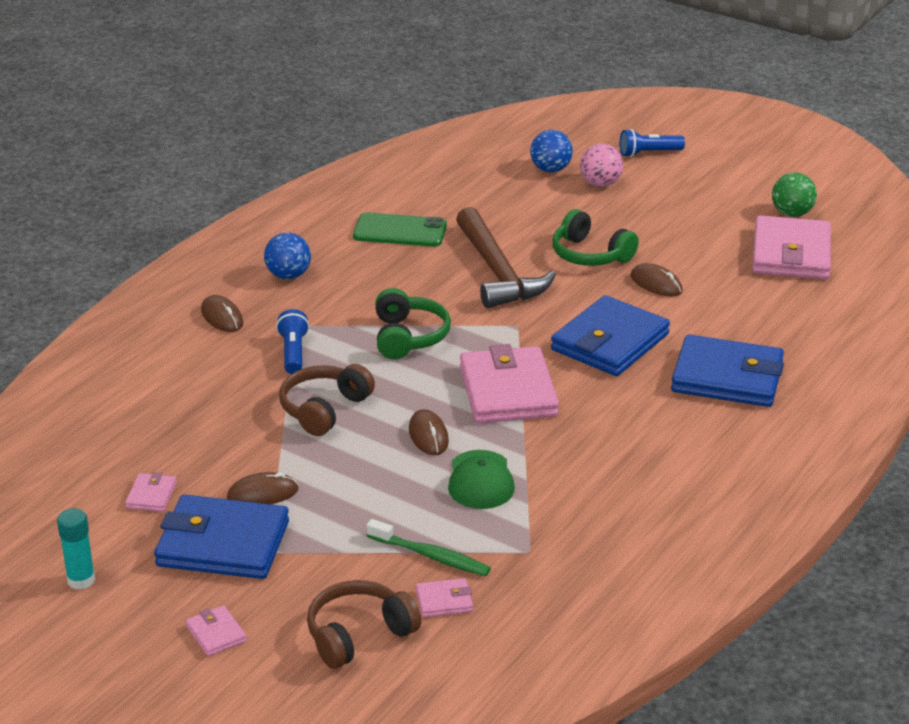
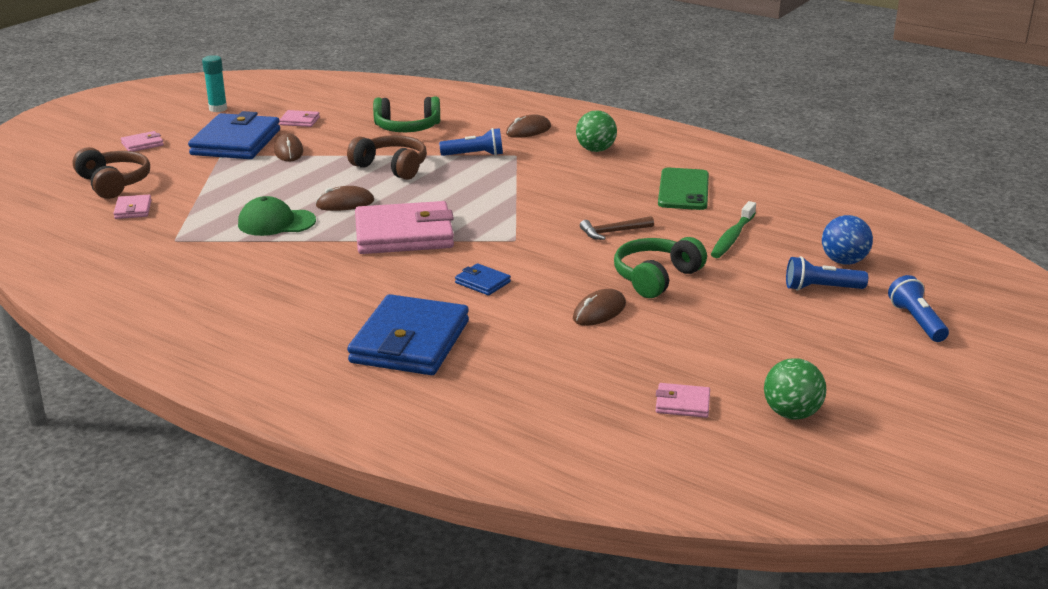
camera: 90 degrees right, 5 degrees down
blue ball [264,233,311,279] -> green ball [576,110,617,152]
green toothbrush [366,519,491,576] -> green toothbrush moved to [711,201,756,258]
green headphones [375,288,451,359] -> green headphones moved to [373,96,440,132]
brown hammer [456,207,556,308] -> brown hammer [580,216,654,240], size x0.44
blue wallet [551,295,670,376] -> blue wallet [455,263,511,295], size x0.44
pink ball [580,144,623,187] -> blue flashlight [786,256,868,291]
pink wallet [752,215,831,279] -> pink wallet [656,383,710,418], size x0.44

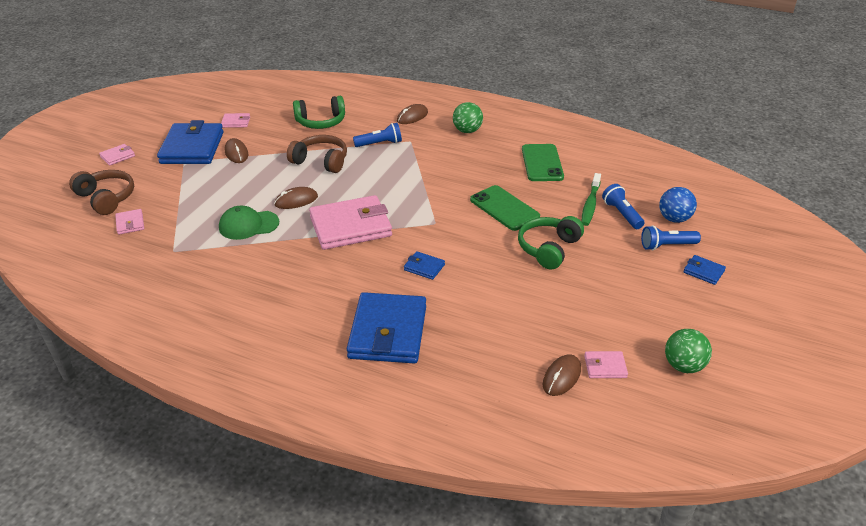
camera: 10 degrees left, 10 degrees up
turquoise glue stick [202,55,227,112] -> none
brown mouse [573,289,626,326] -> brown mouse moved to [543,354,581,396]
brown hammer [580,216,654,240] -> green phone [470,185,540,231]
blue flashlight [888,275,949,342] -> blue flashlight moved to [602,184,644,229]
none -> blue wallet [683,255,726,285]

